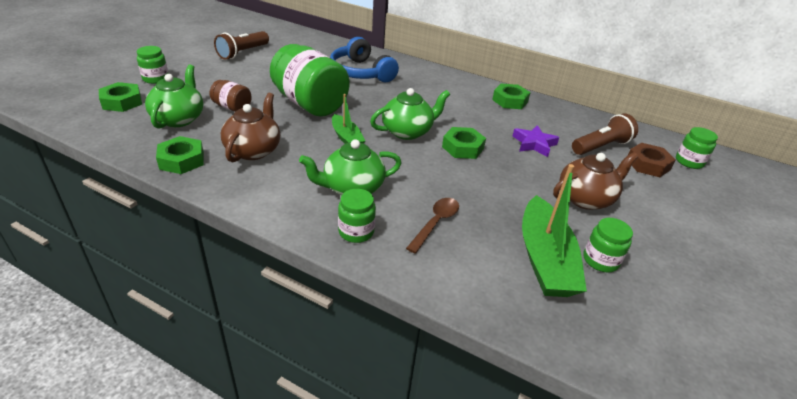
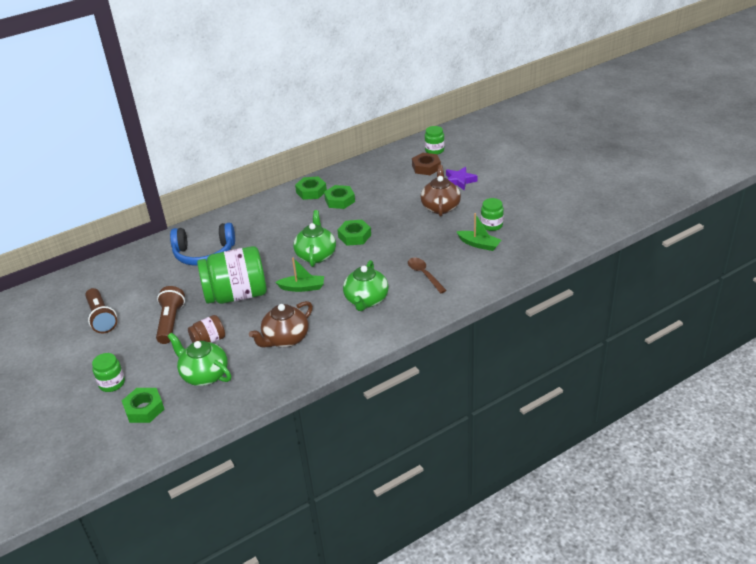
camera: 55 degrees left, 0 degrees up
green nut [156,136,204,174] -> green nut moved to [324,185,355,209]
brown teapot [221,93,280,162] -> brown teapot turned 90 degrees counterclockwise [249,301,313,348]
green jar [338,189,376,243] -> none
purple star [512,125,559,157] -> purple star moved to [446,167,478,190]
green boat [522,164,587,297] -> green boat [457,213,501,251], size x0.56
brown flashlight [572,113,638,155] -> brown flashlight moved to [156,286,185,344]

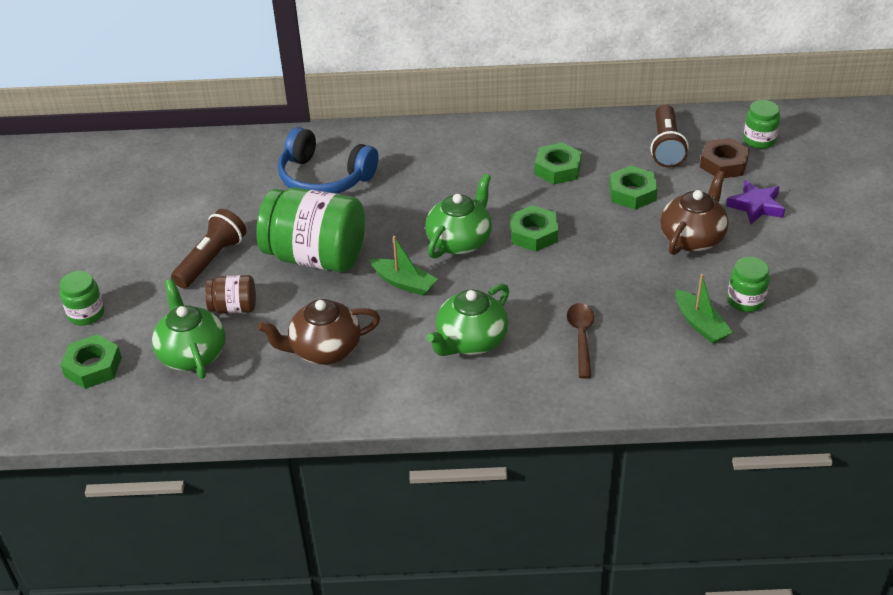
camera: 30 degrees right, 5 degrees up
brown flashlight [85,288,117,333] -> brown flashlight moved to [651,104,689,168]
green nut [295,176,327,200] -> green nut moved to [609,166,657,210]

